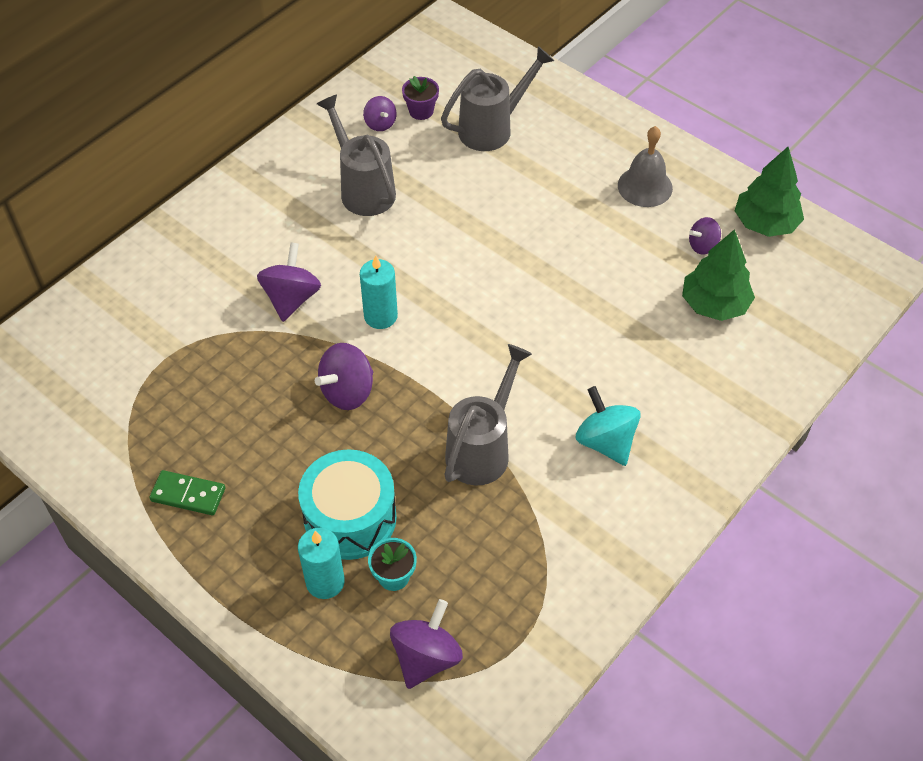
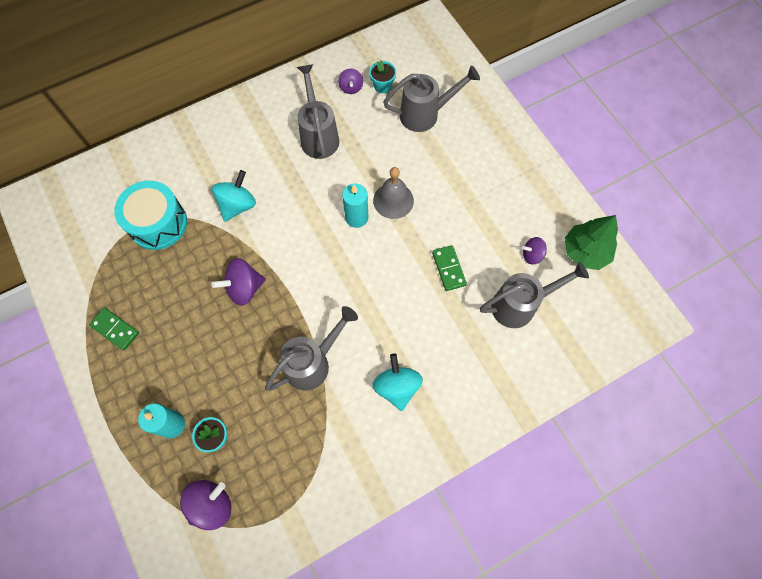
camera: 20 degrees right, 15 degrees up
purple spinning top [257,243,321,322] -> turquoise spinning top [212,170,256,222]
turquoise drum [298,449,397,560] -> turquoise drum moved to [114,181,187,250]
turquoise candle [360,255,398,329] -> turquoise candle moved to [342,183,368,228]
purple flower pot [402,76,439,120] -> turquoise flower pot [369,60,396,93]
grey bell [618,126,673,207] -> grey bell moved to [373,167,414,219]
green tree [682,229,755,321] -> grey watering can [480,262,589,328]
none -> green domino [432,245,467,291]

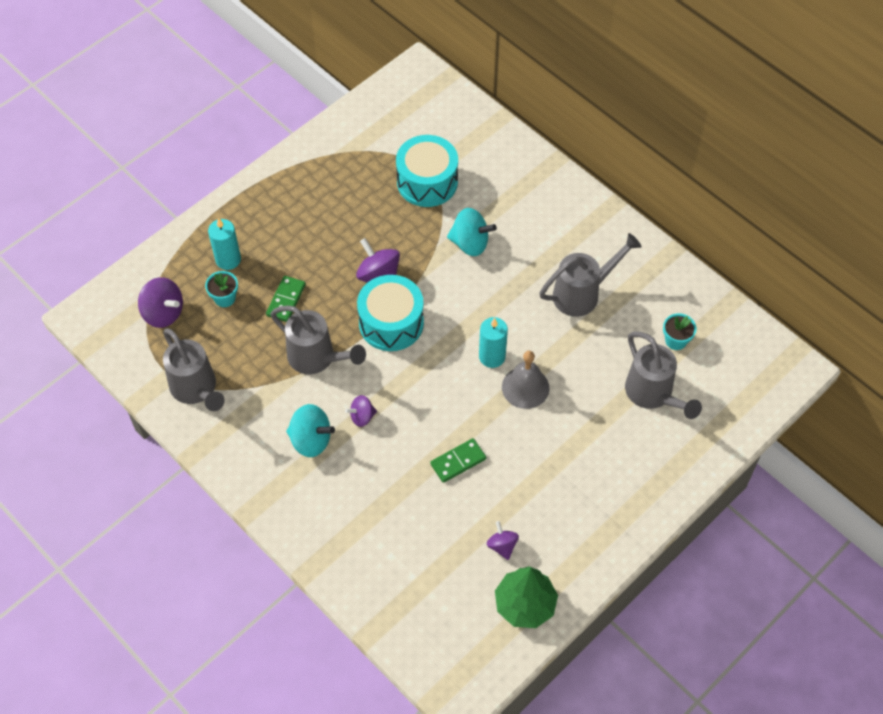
camera: 75 degrees right, 10 degrees down
green domino [89,307,139,351] -> green domino moved to [266,276,306,322]
purple spinning top [338,69,363,94] -> purple spinning top moved to [345,395,377,427]
turquoise spinning top [372,353,423,411] -> turquoise spinning top turned 45 degrees clockwise [286,404,335,457]
grey watering can [480,262,589,328] -> grey watering can moved to [163,328,225,411]
none -> turquoise drum [357,275,424,351]

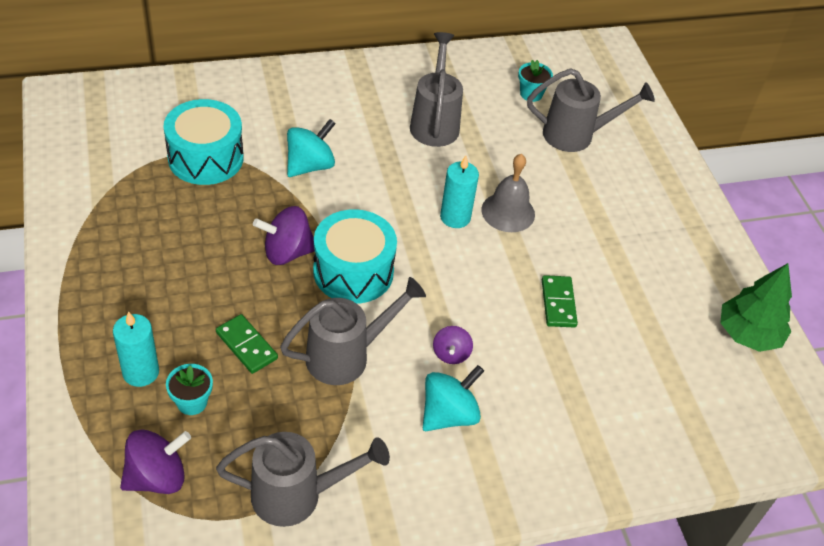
camera: 65 degrees left, 10 degrees down
purple spinning top [487,521,519,560] -> none

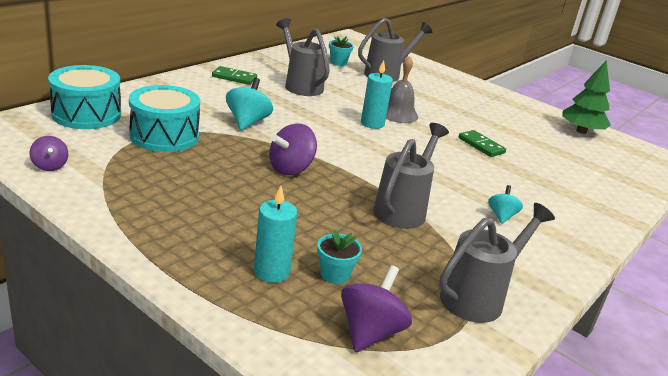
camera: 35 degrees left, 20 degrees down
green domino [216,314,278,374] -> green domino moved to [212,66,257,85]
turquoise drum [313,209,397,304] -> turquoise drum moved to [48,65,121,129]
turquoise spinning top [423,365,484,431] -> turquoise spinning top [488,185,523,224], size x0.60
purple spinning top [433,326,473,364] -> purple spinning top moved to [30,136,68,171]

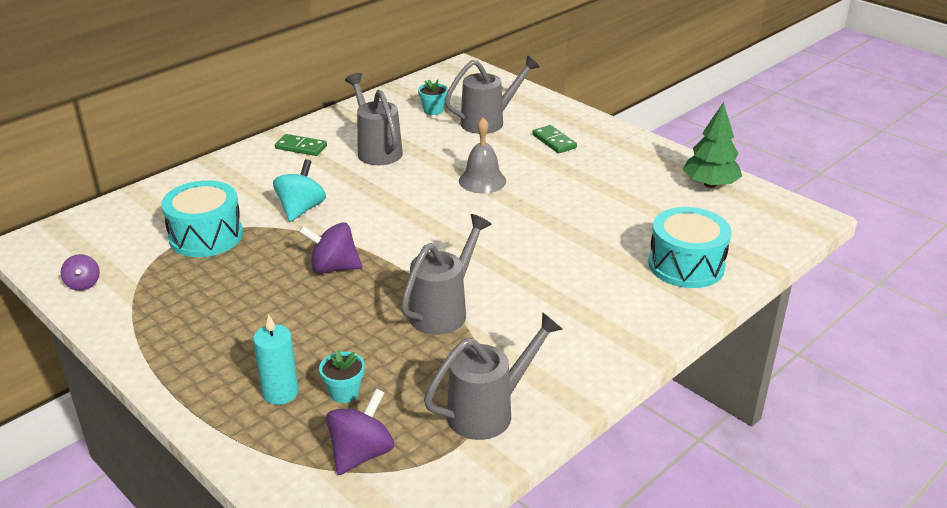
camera: 10 degrees right, 5 degrees up
turquoise drum [48,65,121,129] -> turquoise drum moved to [648,207,732,288]
purple spinning top [269,123,317,175] -> purple spinning top turned 45 degrees clockwise [299,222,362,274]
turquoise candle [361,60,393,129] -> none
green domino [458,130,506,157] -> green domino moved to [532,125,577,153]
turquoise spinning top [488,185,523,224] -> none

